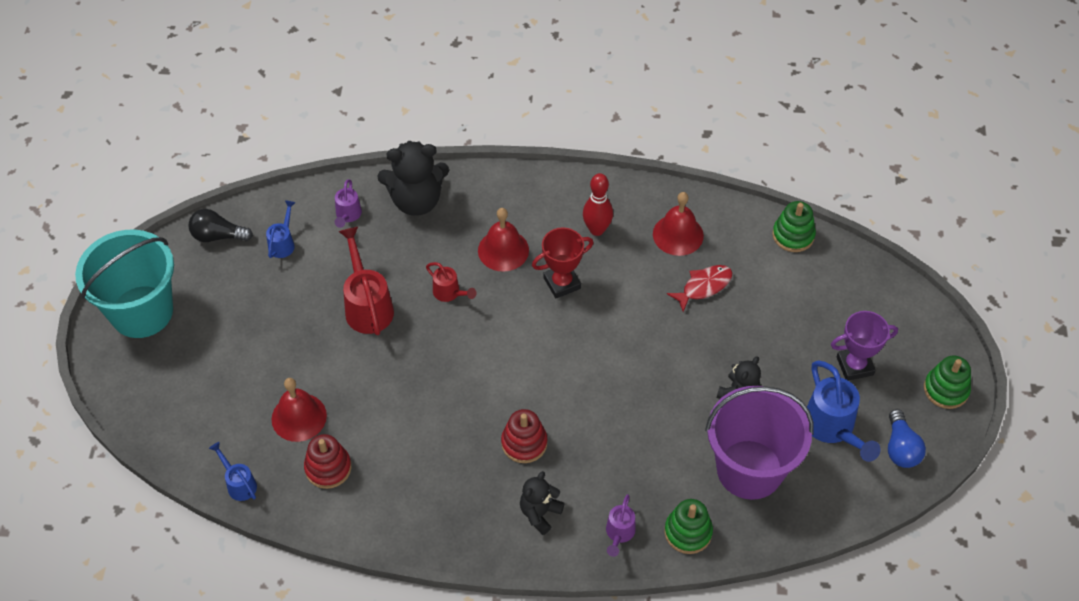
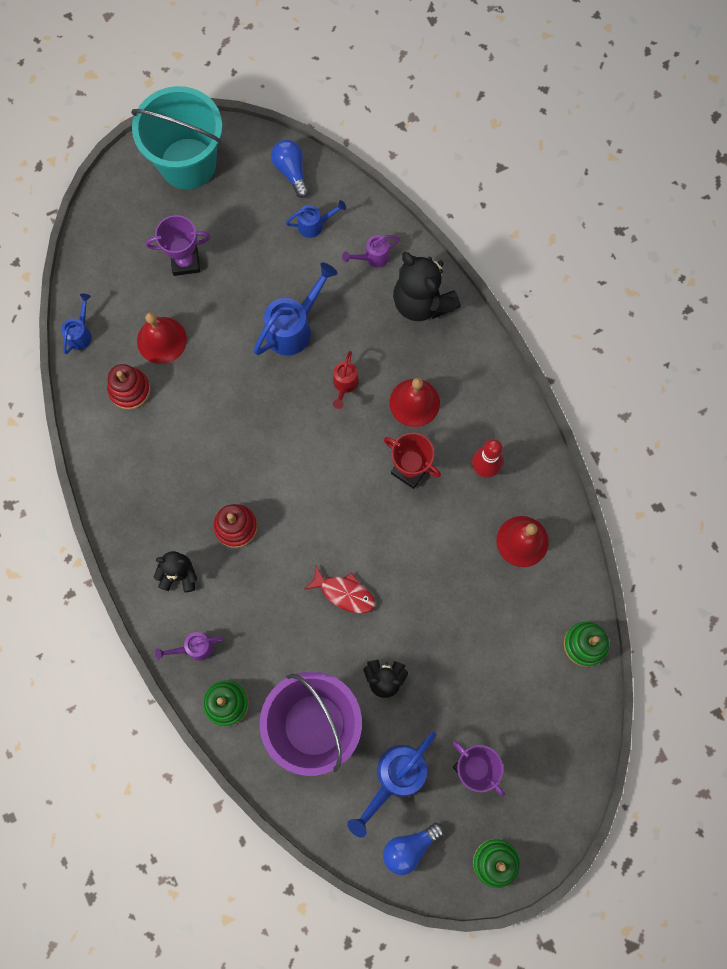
camera: 60 degrees right, 20 degrees up
black light bulb [188,209,253,242] -> blue light bulb [271,140,309,198]
red watering can [339,227,394,335] -> blue watering can [253,262,338,355]
red fish [667,265,732,312] -> red fish moved to [305,566,375,613]
none -> purple trophy [146,215,210,276]

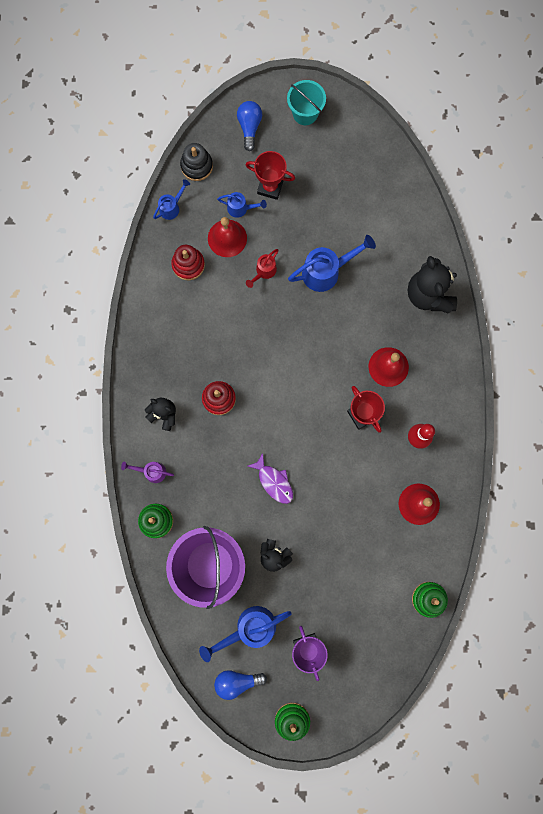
camera: 25 degrees right, 5 degrees up
turquoise bucket [131,86,223,190] -> turquoise bucket [287,80,326,125], size x0.56
purple trophy [146,215,210,276] -> red trophy [246,151,295,200]
blue light bulb [271,140,309,198] -> blue light bulb moved to [237,101,262,151]
blue watering can [286,200,346,238] -> blue watering can moved to [217,192,267,218]
red fish [305,566,375,613] -> purple fish [248,453,293,504]
red watering can [333,351,359,409] -> red watering can moved to [246,249,279,288]
purple watering can [342,235,400,268] -> none
none -> black stacking toy [180,143,213,181]

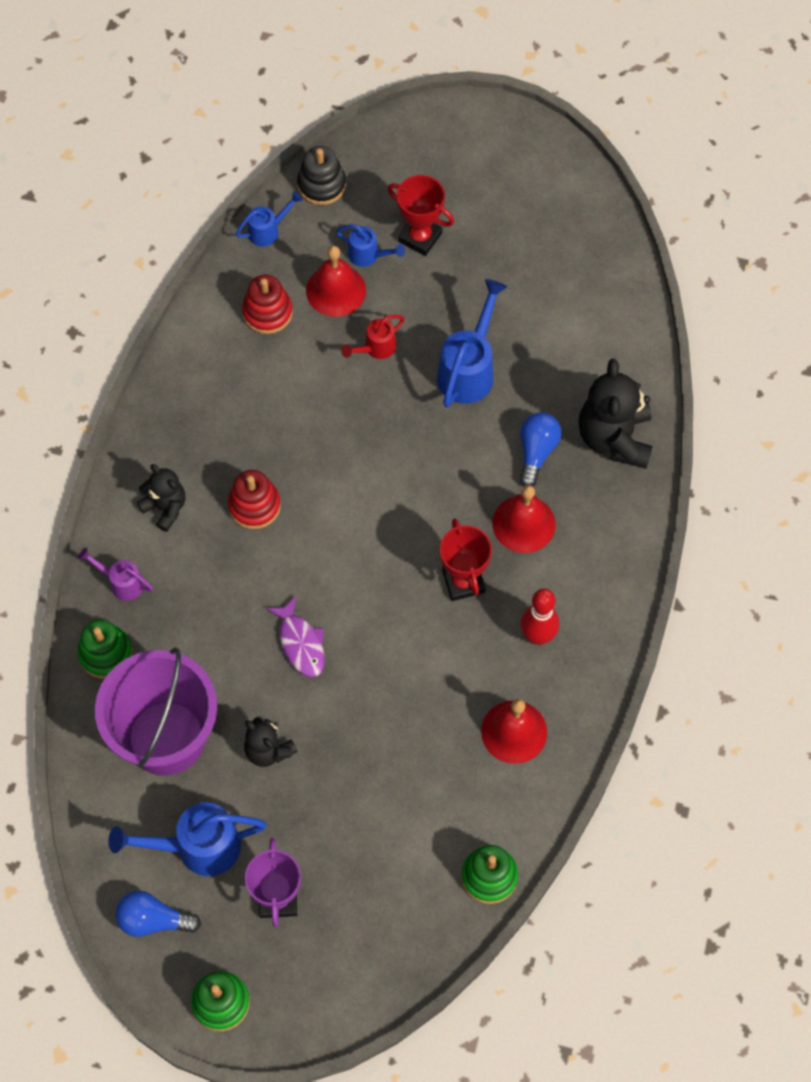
camera: 15 degrees right, 15 degrees down
blue light bulb [237,101,262,151] -> blue light bulb moved to [520,412,561,487]
turquoise bucket [287,80,326,125] -> none
blue watering can [288,235,376,292] -> blue watering can turned 60 degrees counterclockwise [437,279,507,407]

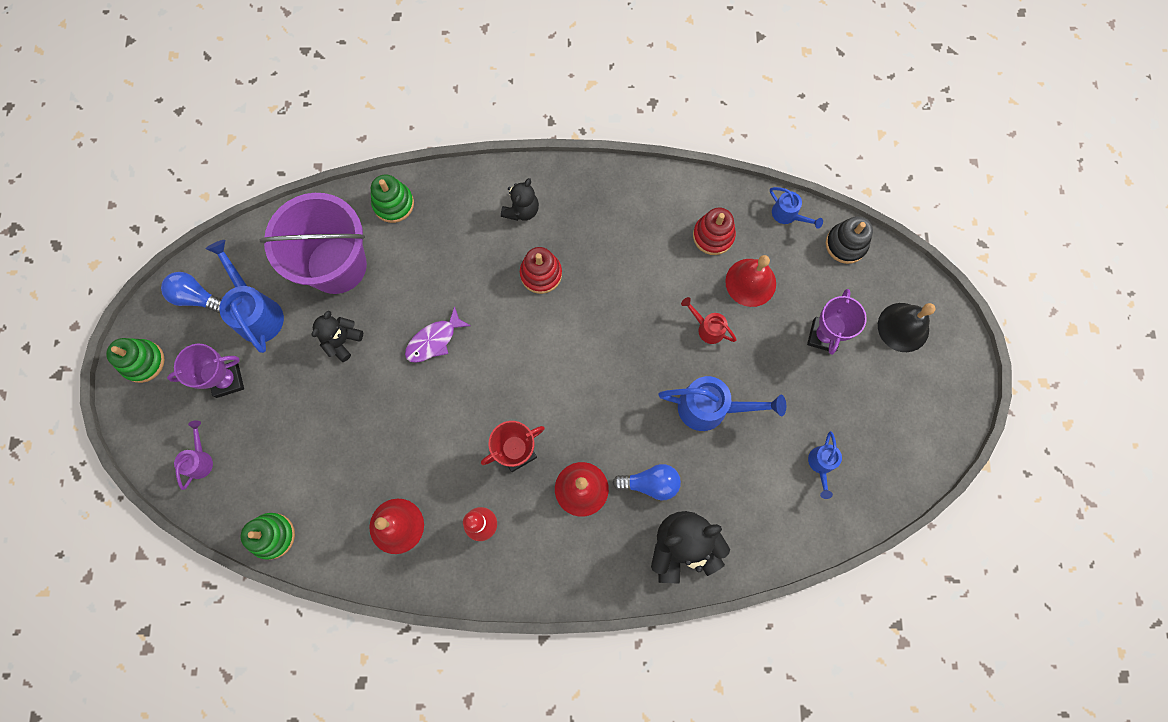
camera: 75 degrees right, 10 degrees up
purple watering can [78,548,153,601] -> purple watering can moved to [174,420,213,490]
blue light bulb [115,891,201,937] -> blue light bulb turned 60 degrees counterclockwise [161,272,221,313]
blue watering can [336,224,405,267] -> blue watering can moved to [808,431,842,499]
red trophy [387,175,454,256] -> purple trophy [807,289,867,355]
none -> black bell [878,303,935,352]

